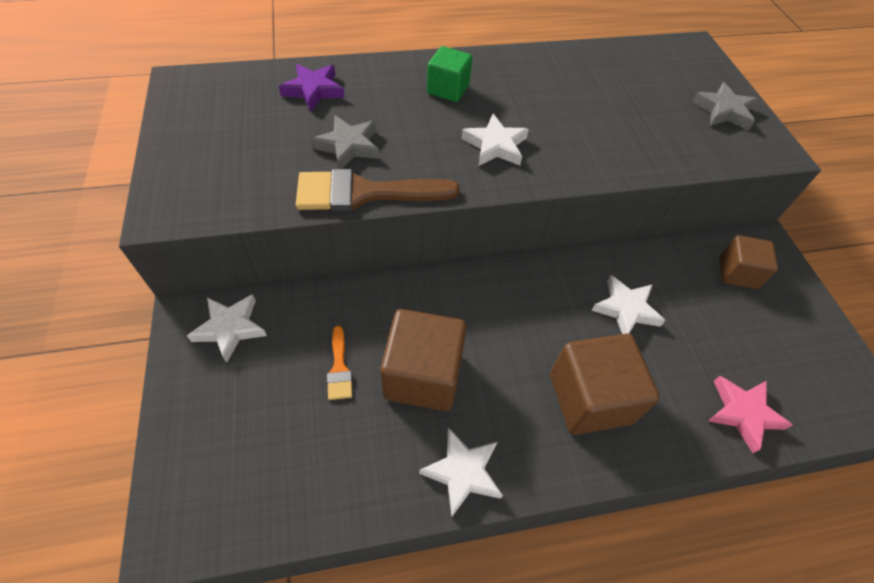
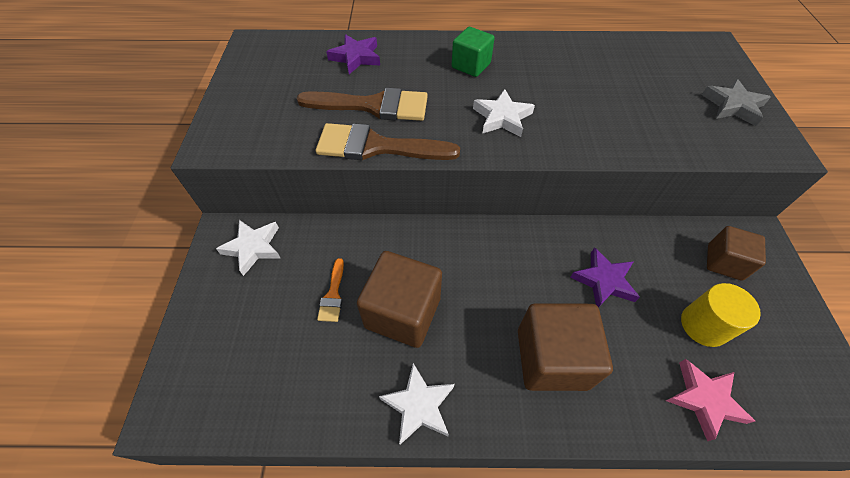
camera: 15 degrees right, 0 degrees up
grey star [311,115,380,169] -> brown brush [296,88,428,121]
white star [591,275,666,334] -> purple star [570,247,640,308]
none -> yellow cylinder [681,283,761,347]

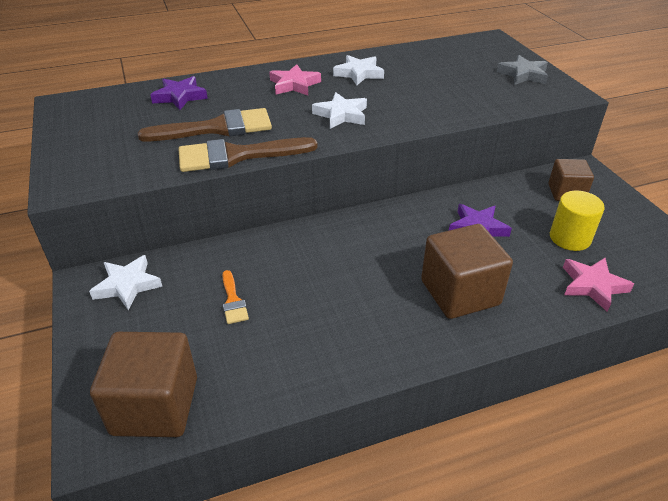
camera: 20 degrees left, 15 degrees down
brown cube [357,251,442,348] -> brown cube moved to [90,332,197,437]
white star [379,363,455,445] -> white star moved to [333,55,384,86]
green cube [452,27,495,77] -> pink star [269,64,321,95]

